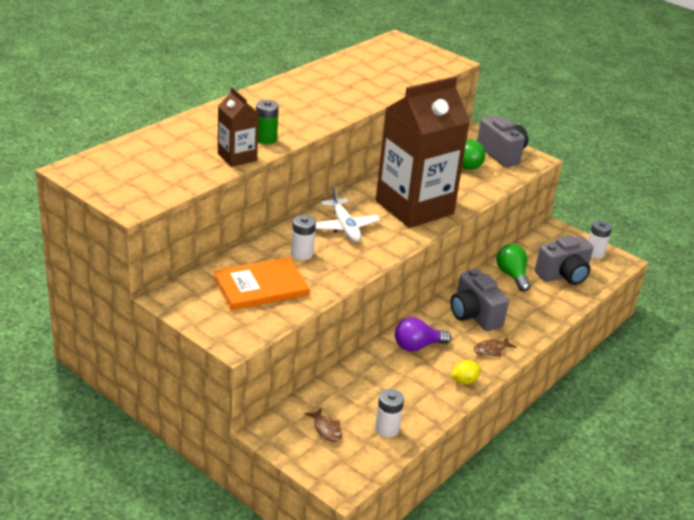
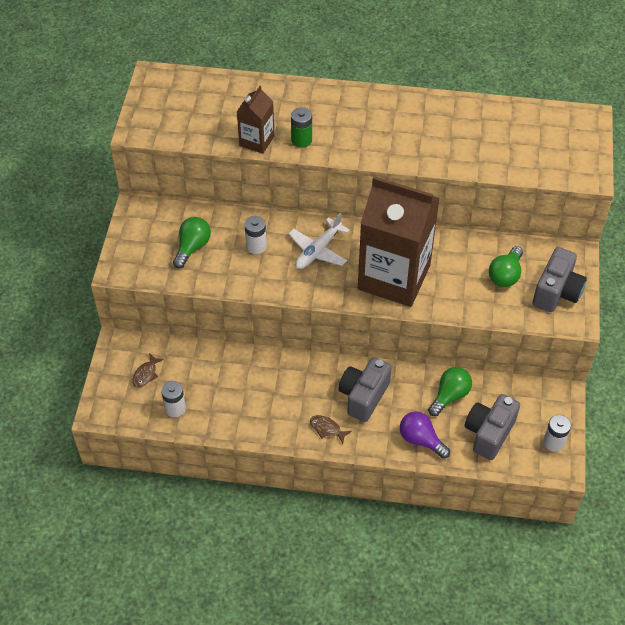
camera: 60 degrees right, 20 degrees up
orange book [214,257,309,310] -> green light bulb [173,217,211,268]
purple light bulb [395,317,451,352] -> purple light bulb moved to [400,411,450,459]
yellow lemon [450,360,481,384] -> none
grey camera [535,235,593,285] -> grey camera turned 90 degrees clockwise [465,394,520,460]

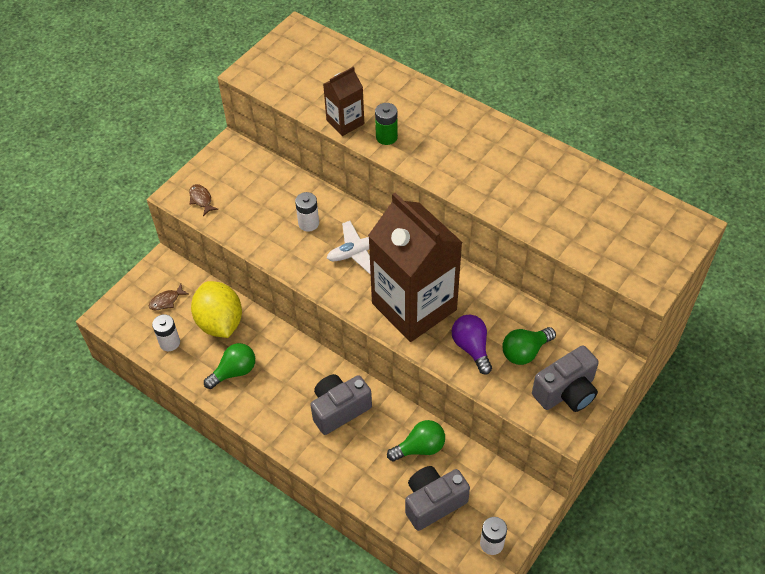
camera: 30 degrees right, 0 degrees up
green light bulb [173,217,211,268] -> green light bulb moved to [204,343,255,389]
brown fish [310,415,352,444] -> brown fish moved to [189,184,219,216]
purple light bulb [400,411,450,459] -> purple light bulb moved to [452,315,492,374]
none -> yellow lemon [191,281,242,338]

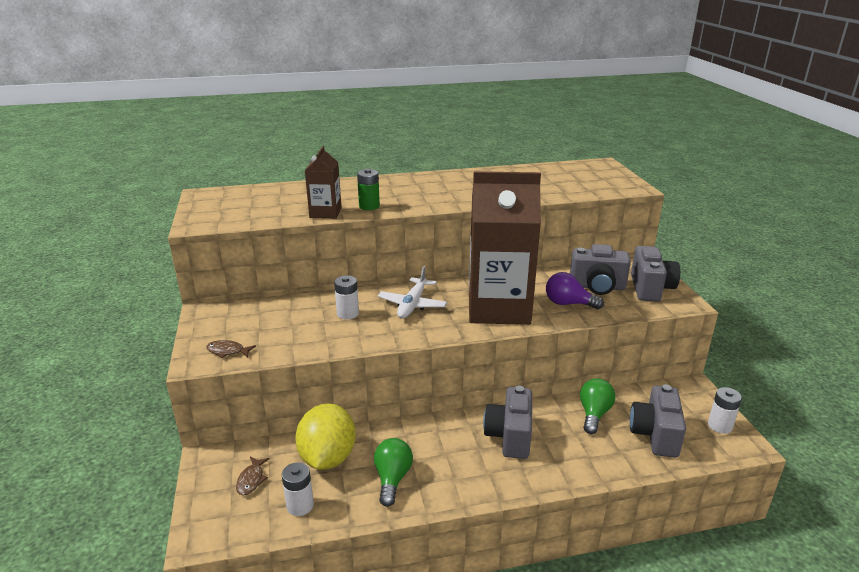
camera: 50 degrees left, 25 degrees down
yellow lemon [191,281,242,338] -> yellow lemon turned 75 degrees clockwise [295,403,356,470]
green light bulb [502,327,556,365] -> grey camera [570,244,631,295]

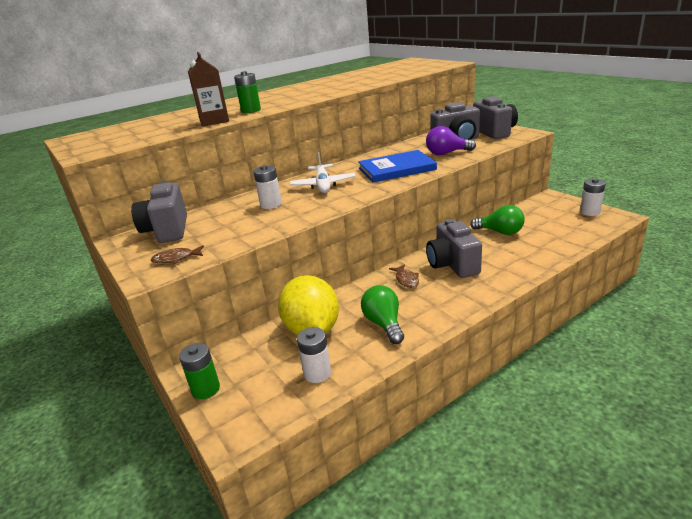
camera: 20 degrees left, 0 degrees up
brown fish [236,457,269,495] -> brown fish moved to [389,264,419,288]
brown carton [469,171,541,325] -> blue book [358,150,437,182]
green light bulb [580,378,615,434] -> green light bulb turned 120 degrees clockwise [470,205,525,235]
grey camera [629,384,686,458] -> grey camera moved to [131,181,187,243]
none -> green battery [179,343,220,399]

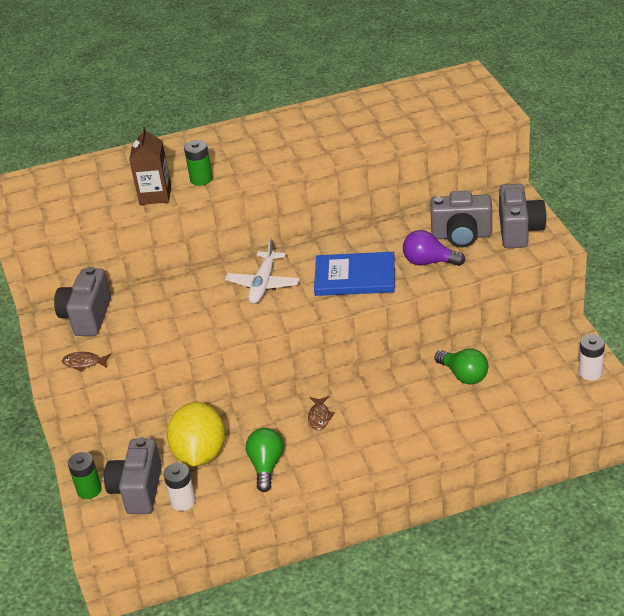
camera: 20 degrees right, 10 degrees up
white battery [253,165,282,209] -> none
grey camera [426,219,482,278] -> grey camera moved to [104,437,162,514]

